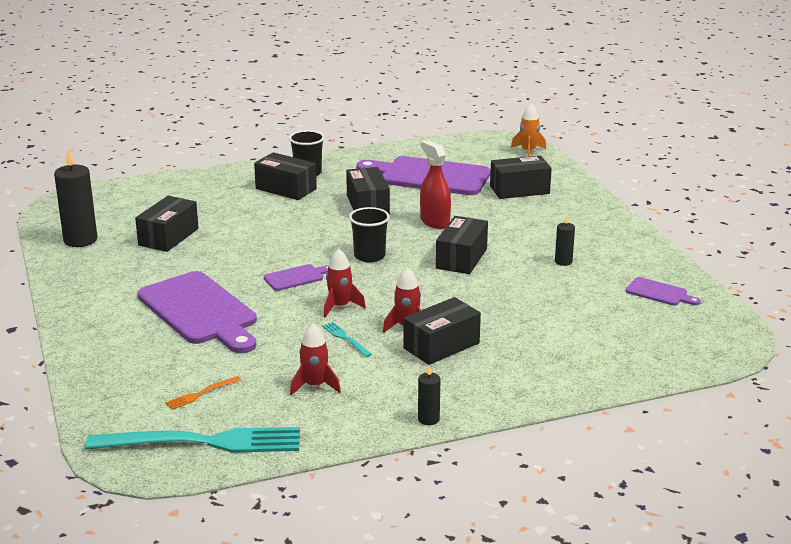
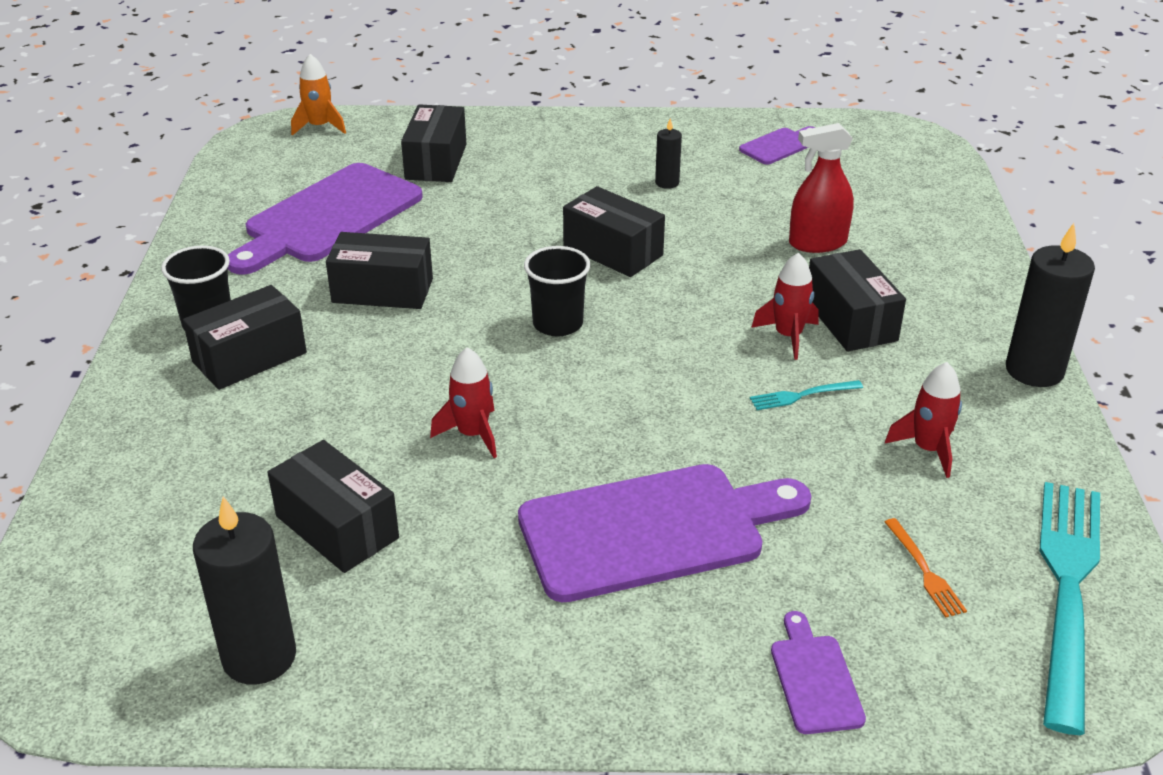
camera: 70 degrees left, 10 degrees up
purple cutting board [264,264,328,291] -> purple cutting board moved to [771,611,866,734]
red rocket [324,249,366,318] -> red rocket moved to [430,347,497,458]
black candle [418,365,441,425] -> black candle [1006,223,1095,387], size x1.96
red spray bottle [420,140,451,229] -> red spray bottle moved to [789,123,854,253]

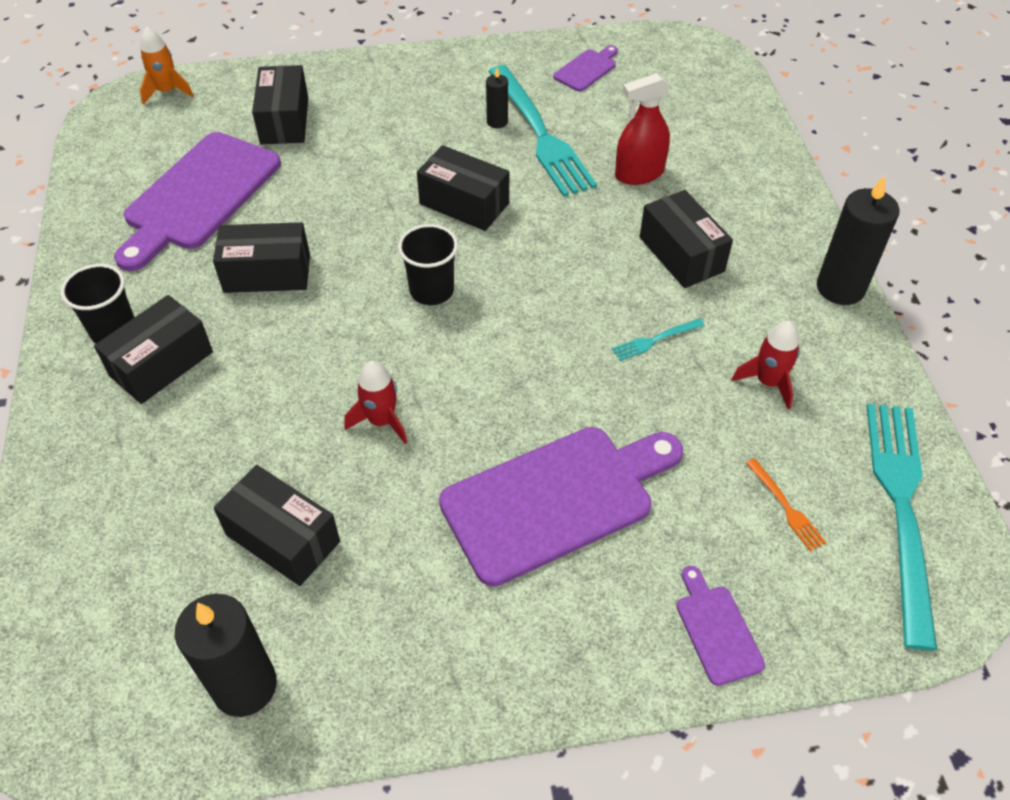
camera: 10 degrees left, 15 degrees up
red rocket [751,253,819,360] -> none
none -> turquoise fork [488,65,597,197]

